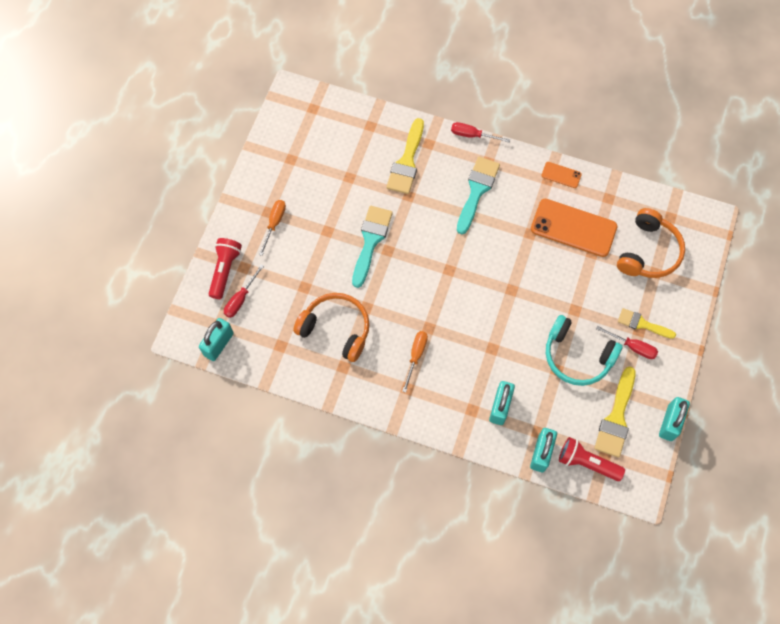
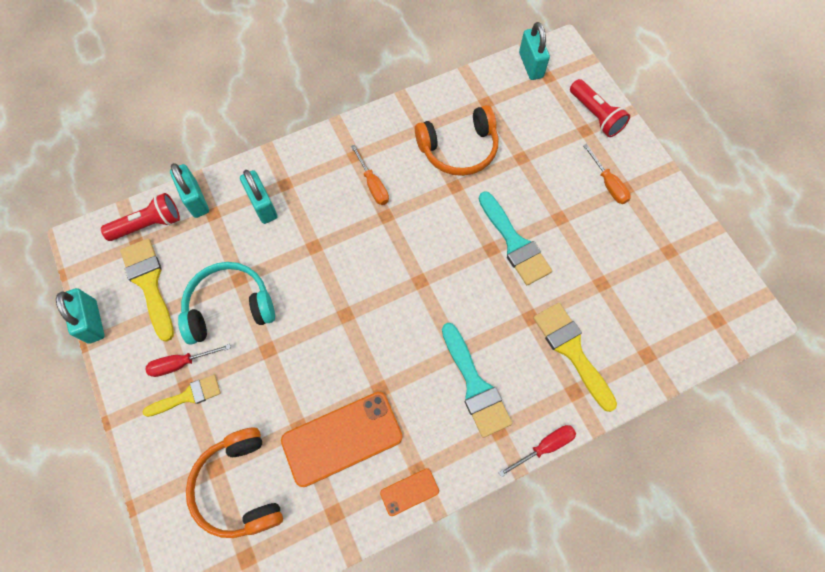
camera: 135 degrees right, 0 degrees up
red screwdriver [224,265,264,318] -> none

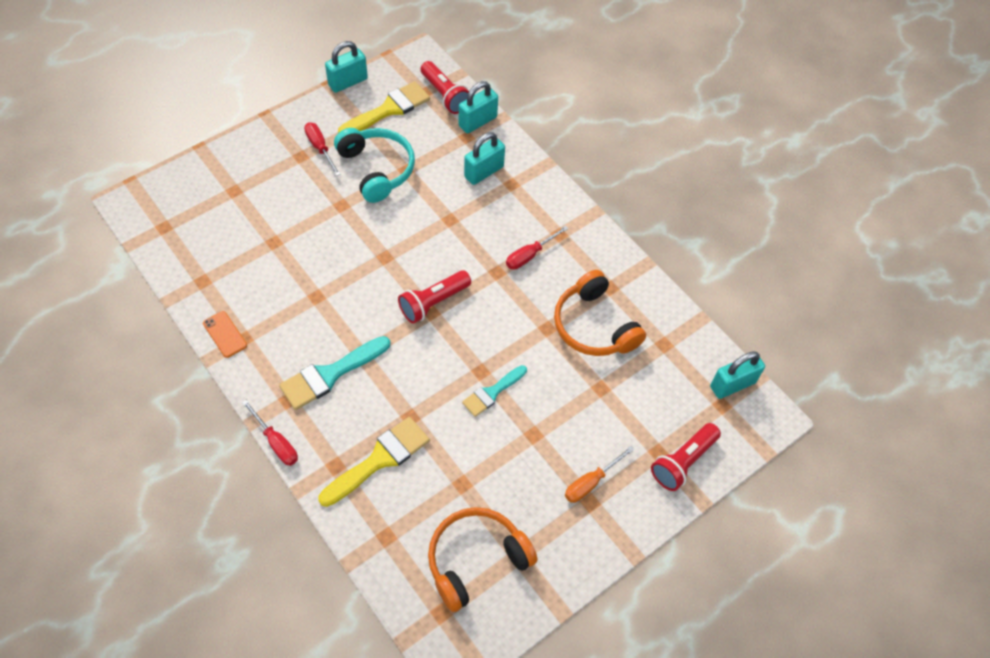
camera: 75 degrees right, 10 degrees down
yellow brush [143,375,221,417] -> none
orange headphones [186,428,283,538] -> orange headphones moved to [428,507,538,612]
orange phone [281,392,403,487] -> none
orange screwdriver [351,145,389,205] -> red screwdriver [506,226,569,270]
turquoise brush [479,191,552,285] -> turquoise brush [462,365,527,417], size x0.64
none -> red flashlight [398,270,471,324]

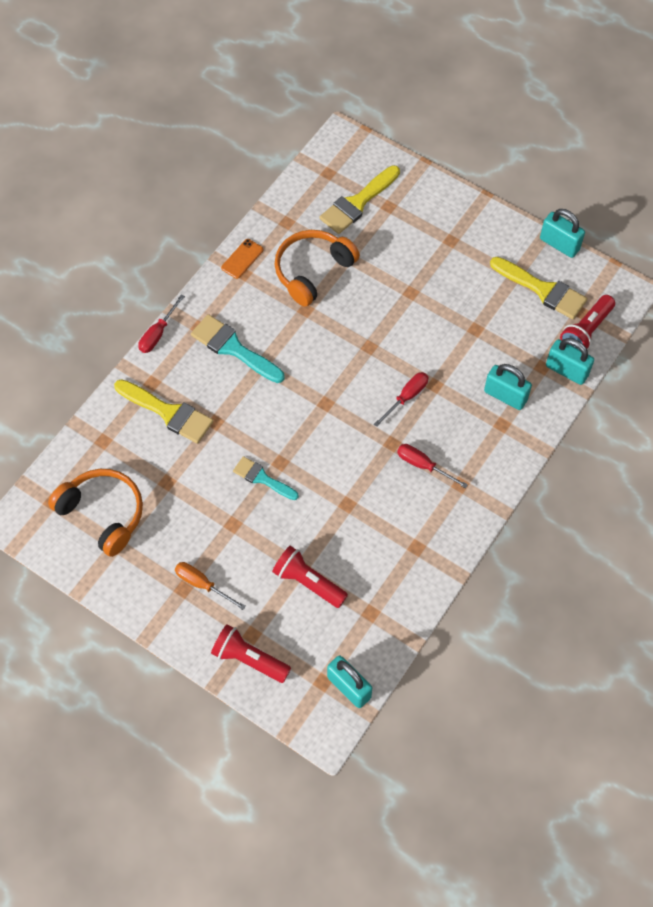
camera: 75 degrees right, 5 degrees up
red screwdriver [304,122,341,176] -> red screwdriver moved to [374,372,429,427]
turquoise headphones [334,128,415,203] -> none
red flashlight [398,270,471,324] -> red flashlight moved to [272,546,348,608]
orange headphones [554,270,646,356] -> orange headphones moved to [275,230,360,307]
none -> yellow brush [319,165,400,234]

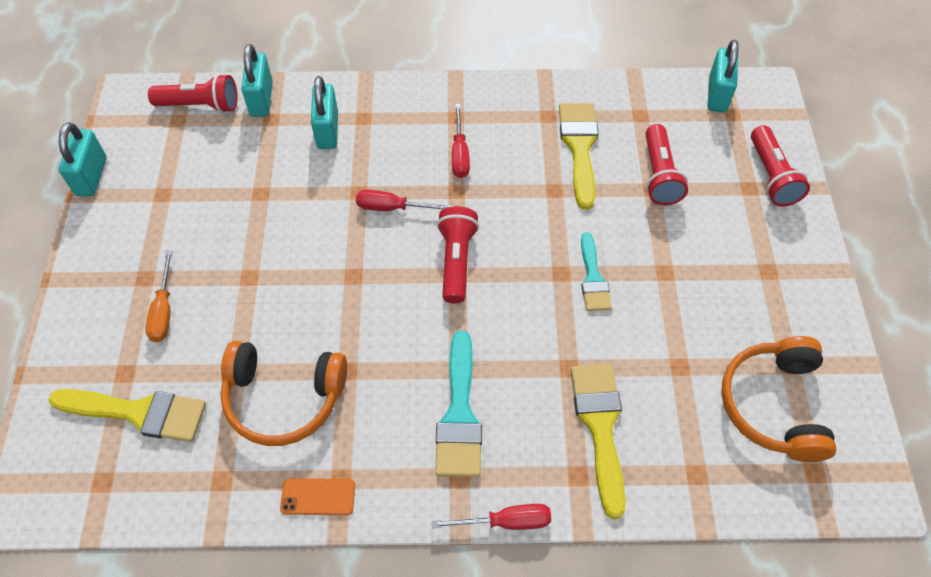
camera: 125 degrees left, 5 degrees down
orange screwdriver [175,562,246,610] -> orange screwdriver moved to [145,250,173,342]
yellow brush [490,257,588,319] -> yellow brush moved to [559,103,599,210]
none -> red flashlight [437,206,479,304]

